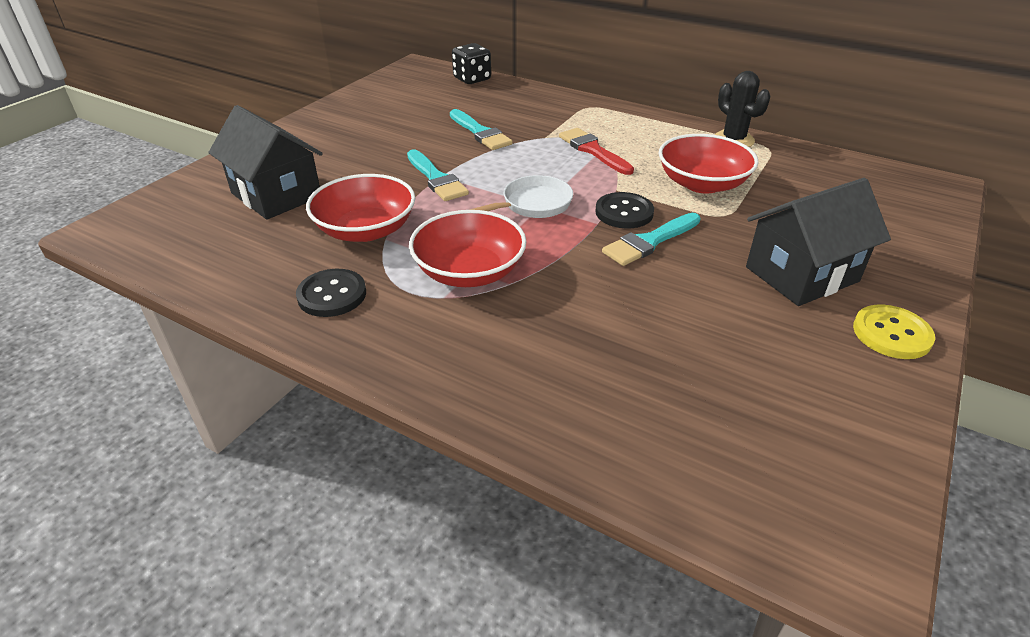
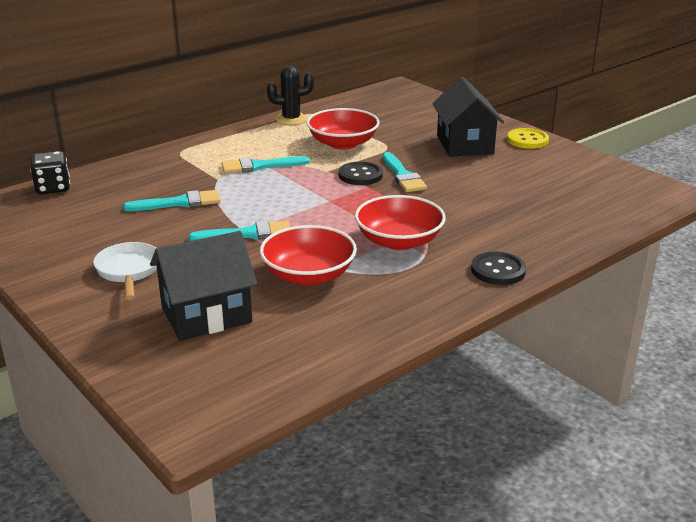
camera: 70 degrees left, 10 degrees down
black button [296,269,366,317] -> black button moved to [471,252,526,285]
white pan [470,175,573,218] -> white pan moved to [93,242,157,300]
red brush [559,128,634,175] -> turquoise brush [222,156,310,173]

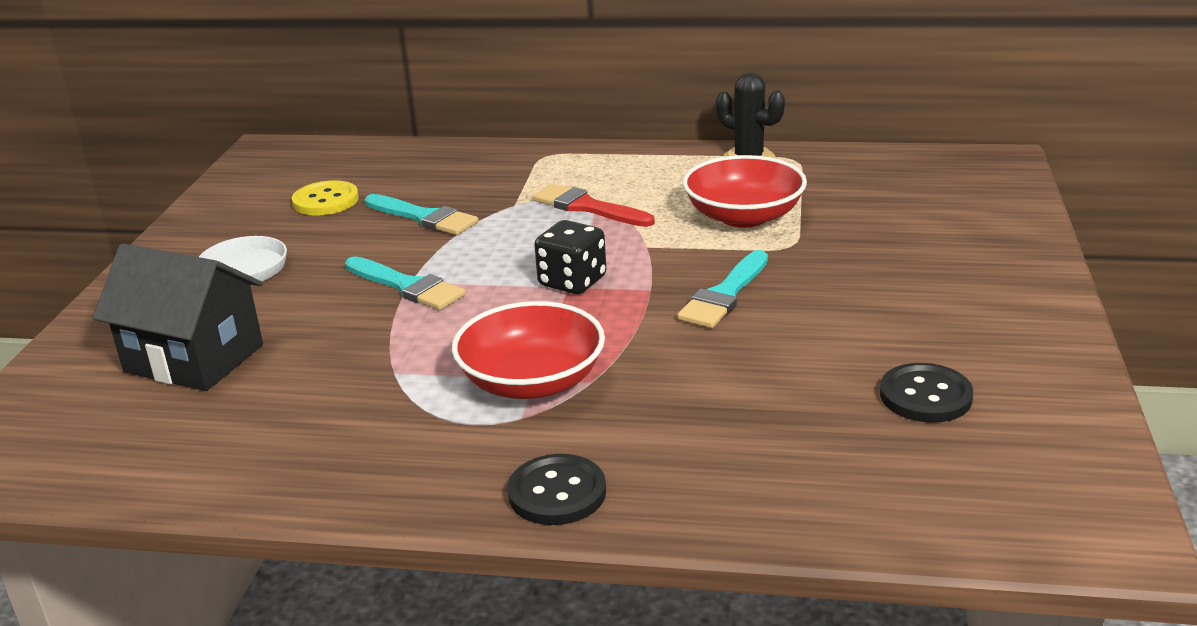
camera: 50 degrees right, 0 degrees up
black dice [30,151,70,194] -> black dice moved to [534,220,606,294]
turquoise brush [222,156,310,173] -> red brush [533,184,655,227]
red bowl [260,225,357,286] -> none
black button [338,161,383,185] -> black button moved to [880,363,973,423]
black house [432,77,504,157] -> none
yellow button [507,128,549,149] -> yellow button moved to [292,180,359,216]

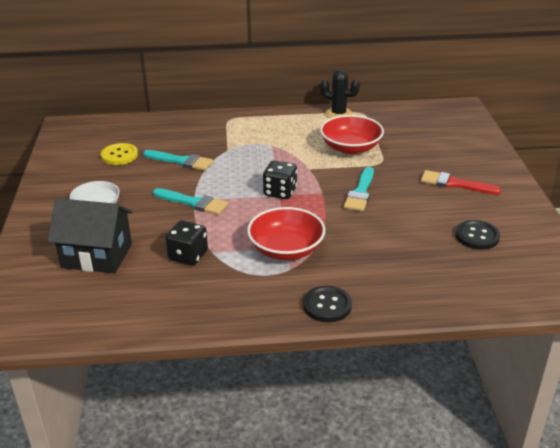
camera: 15 degrees left, 5 degrees up
red brush [533,184,655,227] -> red brush moved to [421,170,502,195]
none -> black dice [165,220,208,266]

